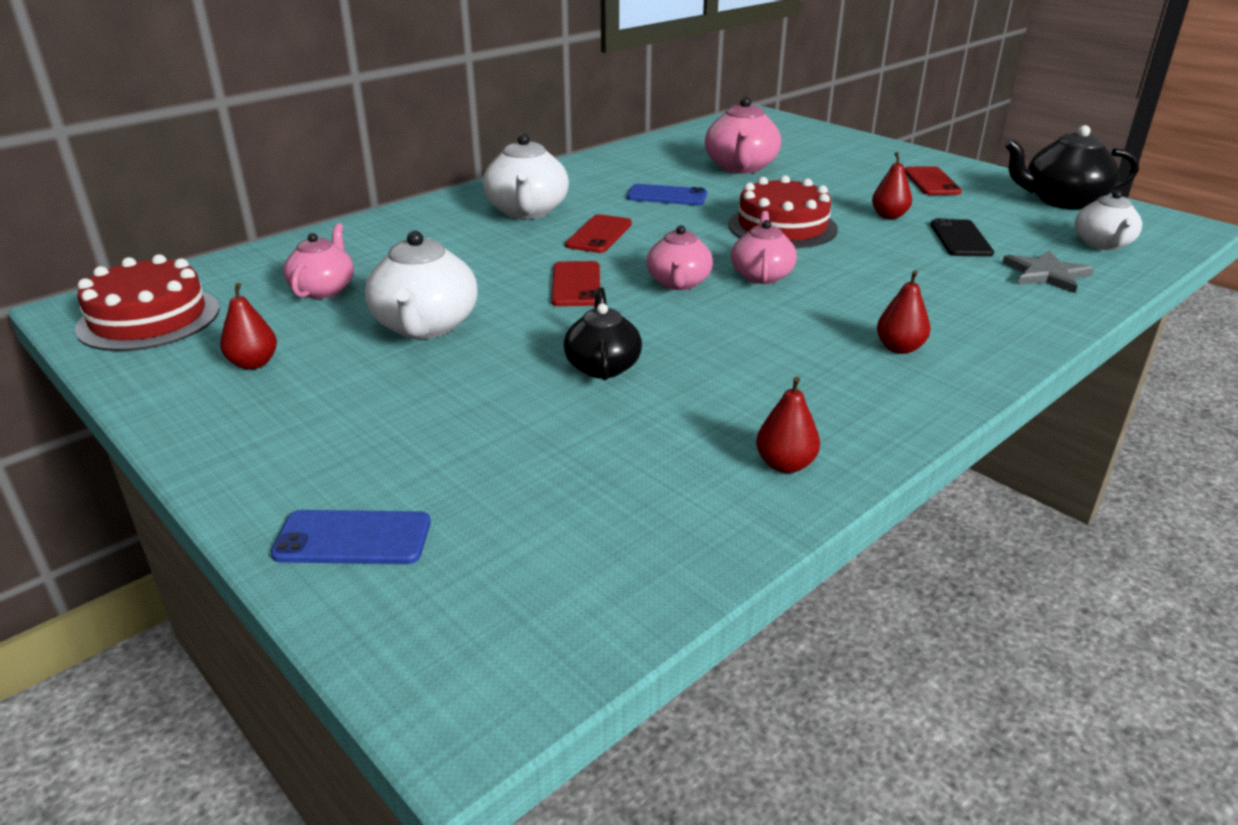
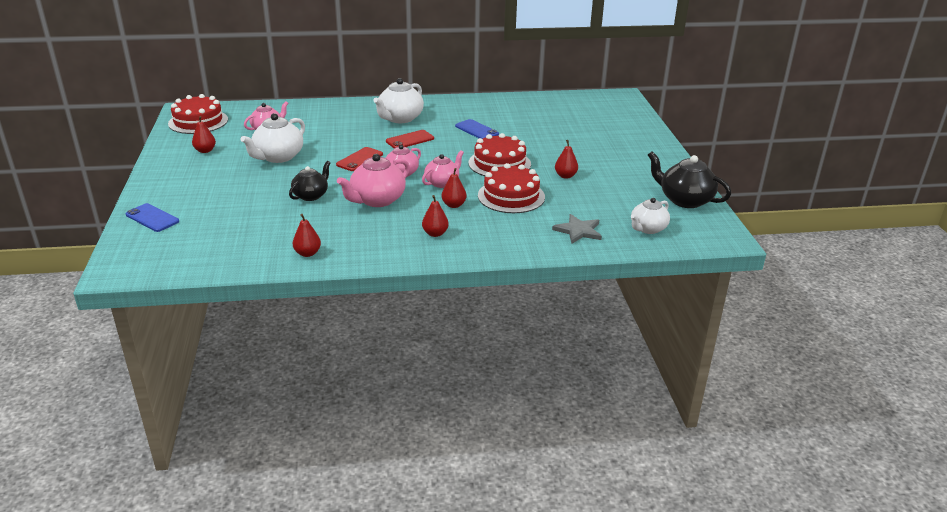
camera: 35 degrees right, 0 degrees up
pink teapot [705,97,781,174] -> pink teapot moved to [337,154,410,207]
red phone [904,166,962,195] -> none
black phone [930,218,994,257] -> none
none -> red pear [441,168,467,208]
none -> red cake [478,163,545,213]

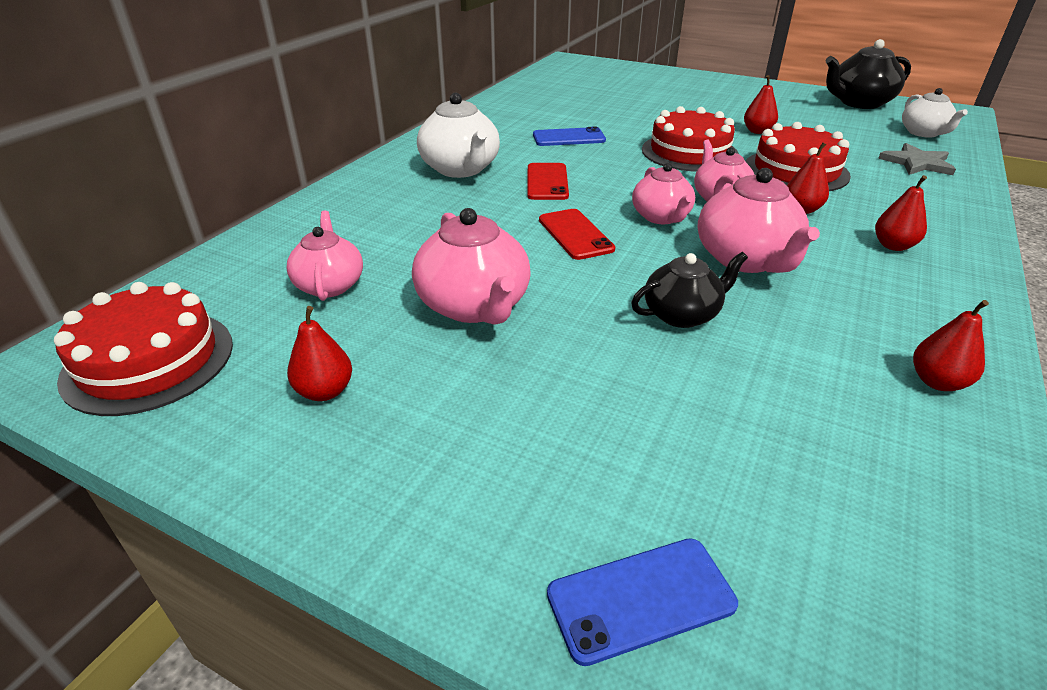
camera: 55 degrees left, 5 degrees up
white teapot [241,113,305,163] -> pink teapot [412,208,531,325]
black teapot [289,161,330,201] -> black teapot turned 90 degrees clockwise [631,252,748,328]

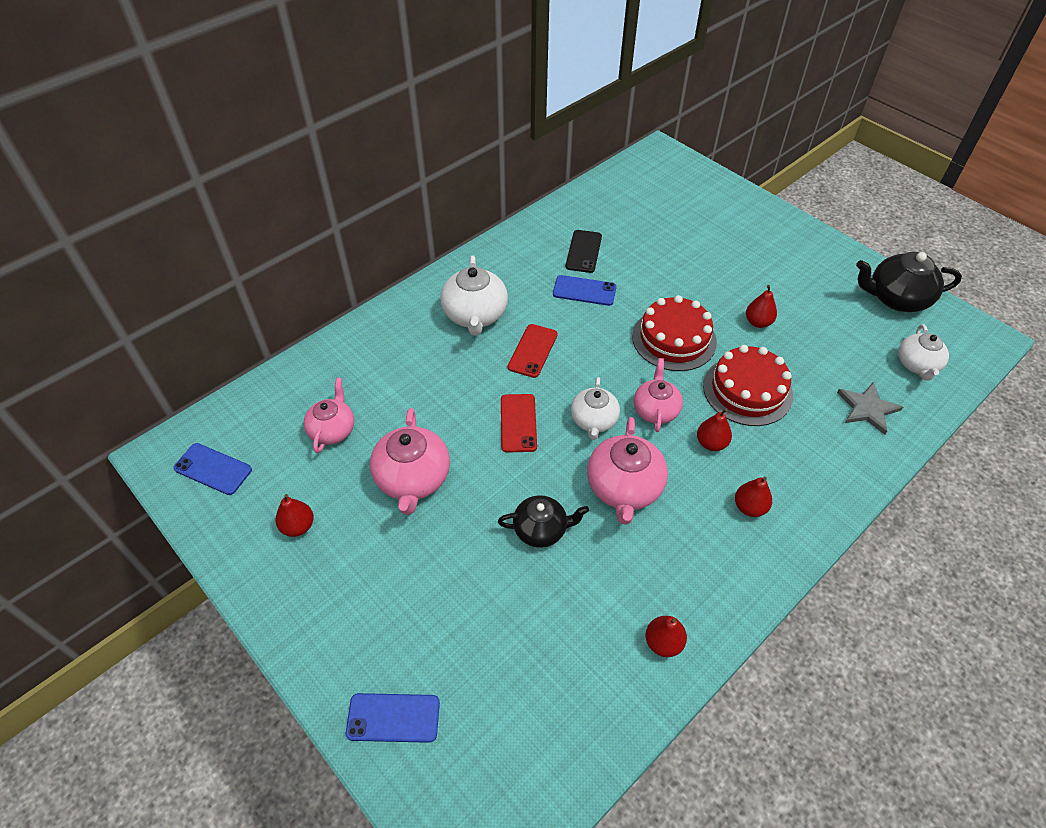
camera: 20 degrees right, 15 degrees up
red cake [54,282,233,416] -> blue phone [173,443,252,495]
pink teapot [632,163,695,224] -> white teapot [571,377,620,440]
none -> black phone [565,230,602,273]

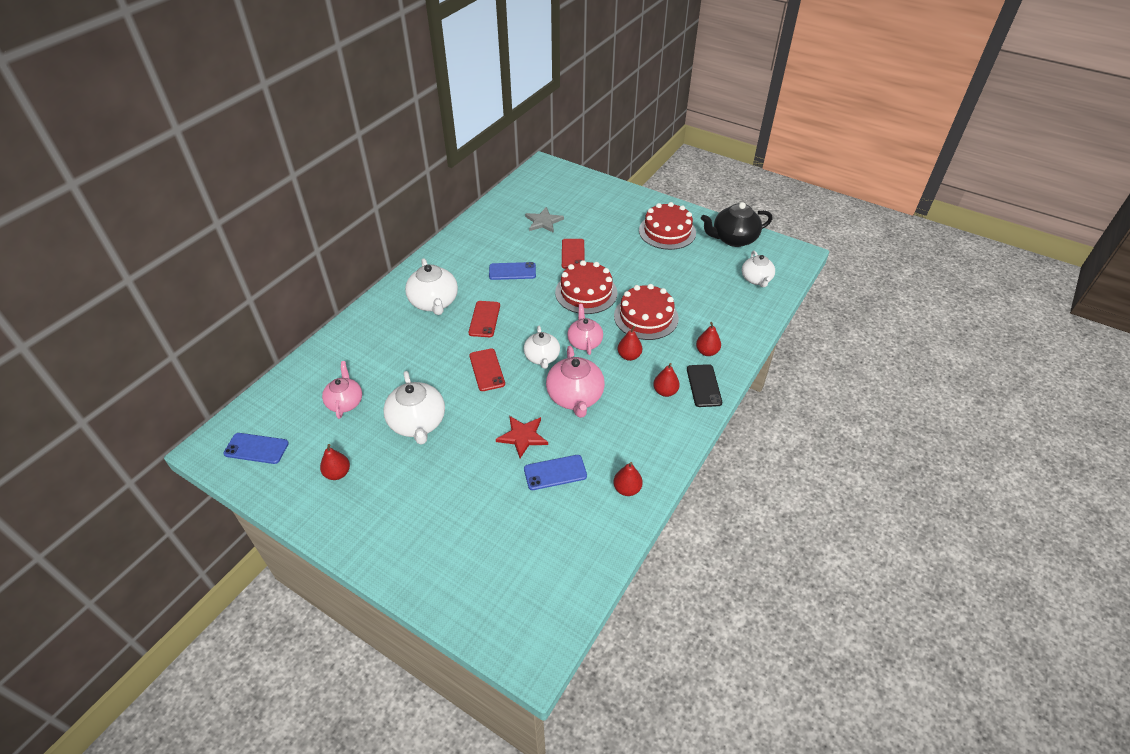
camera: 15 degrees left, 5 degrees down
blue phone [346,693,440,743] -> blue phone moved to [524,455,587,490]
pink teapot [370,408,450,515] -> white teapot [383,371,445,445]
black teapot [498,495,589,548] -> red star [496,416,548,458]
black phone [565,230,602,273] -> black phone moved to [687,364,722,407]
red pear [746,285,777,328] -> red pear moved to [696,322,721,356]
grey star [837,382,903,435] -> grey star moved to [525,207,564,233]
none -> red phone [562,239,585,269]
none -> red cake [639,202,696,250]

